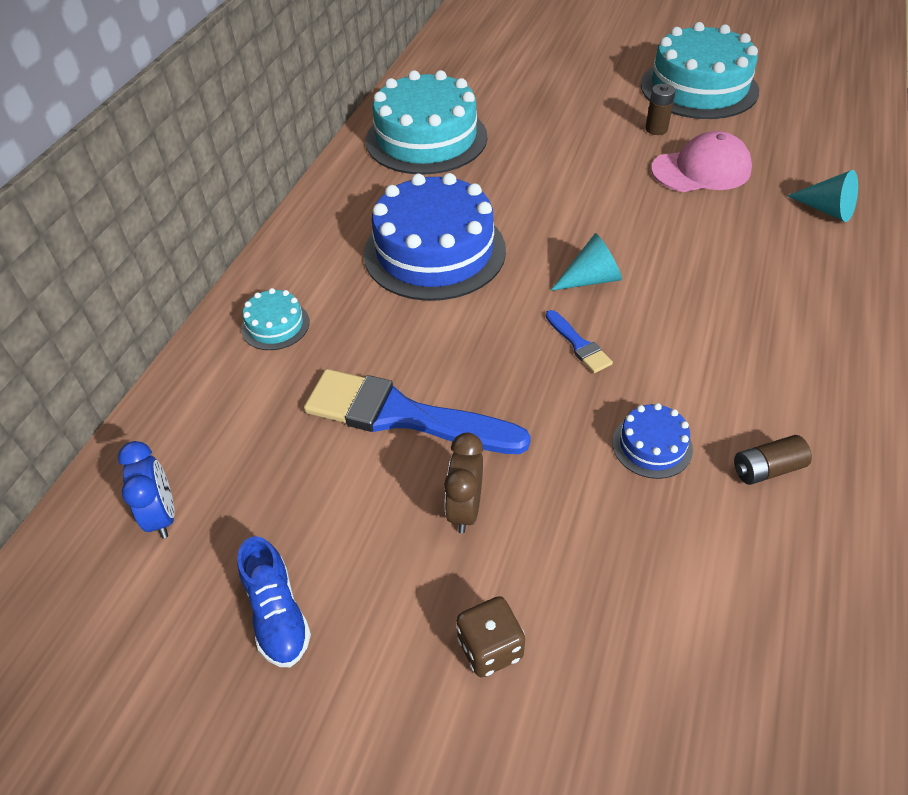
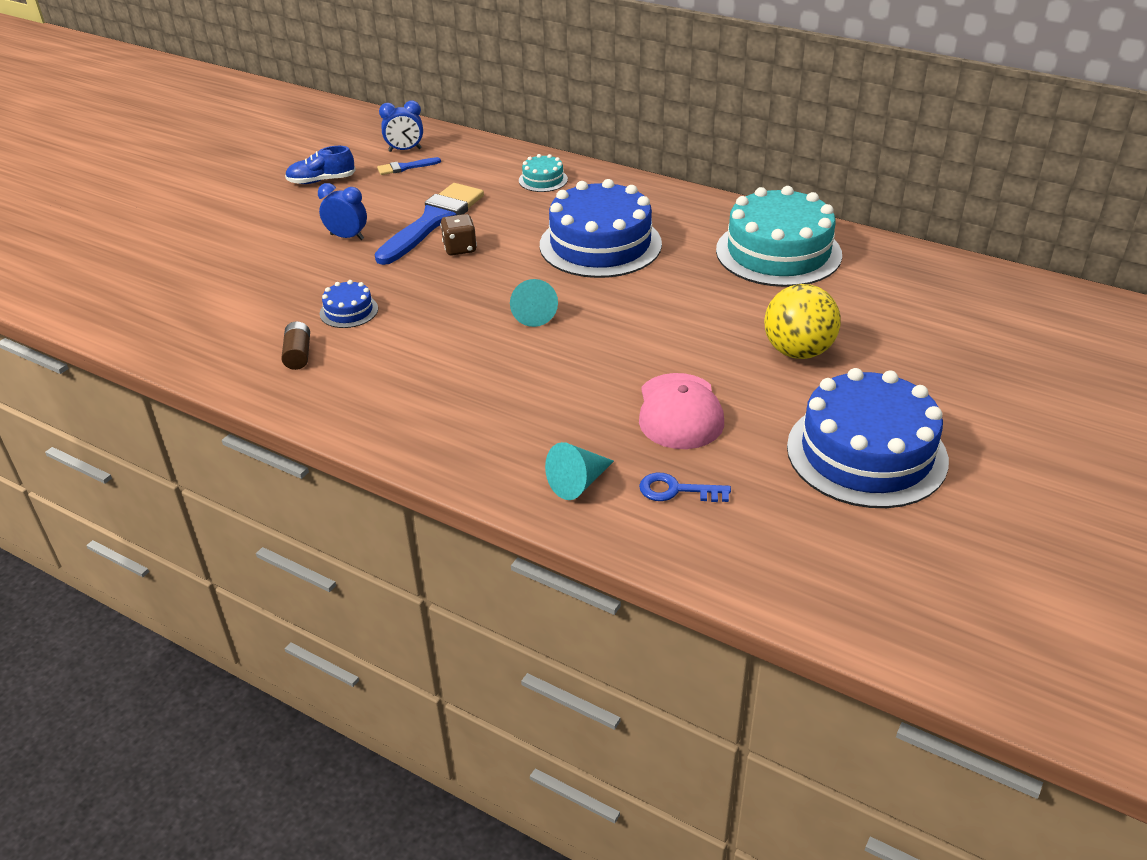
camera: 100 degrees right, 10 degrees down
brown clock [444,433,483,533] -> blue clock [318,183,367,240]
brown dice [456,596,525,677] -> brown dice moved to [440,214,477,255]
blue brush [546,310,613,373] -> blue brush moved to [377,157,441,175]
turquoise cake [641,22,759,119] -> blue cake [787,368,949,508]
brown battery [645,84,676,135] -> none
none -> blue key [639,473,731,502]
none -> yellow ball [764,284,841,359]

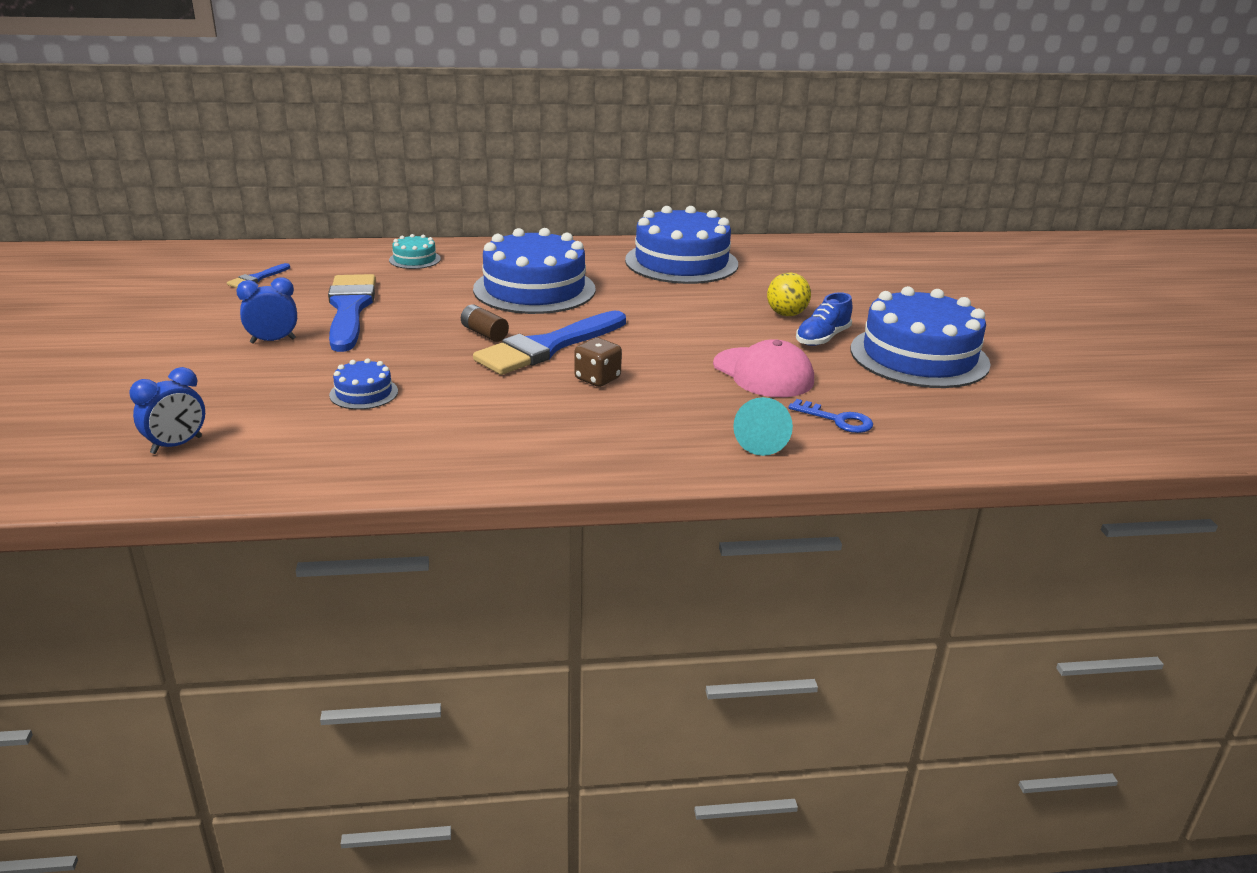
camera: 40 degrees left, 10 degrees down
brown battery [281,321,310,370] -> brown battery moved to [461,304,509,342]
blue shoe [285,146,356,184] -> blue shoe moved to [796,292,852,346]
blue clock [379,101,423,152] -> blue clock moved to [129,367,205,454]
brown dice [440,214,477,255] -> brown dice moved to [574,338,622,387]
turquoise cone [510,279,558,327] -> blue brush [473,311,626,375]
blue key [639,473,731,502] -> blue key turned 120 degrees counterclockwise [788,399,873,433]
turquoise cake [716,186,842,287] -> blue cake [625,206,738,284]
yellow ball [764,284,841,359] -> yellow ball [767,273,811,316], size x0.66

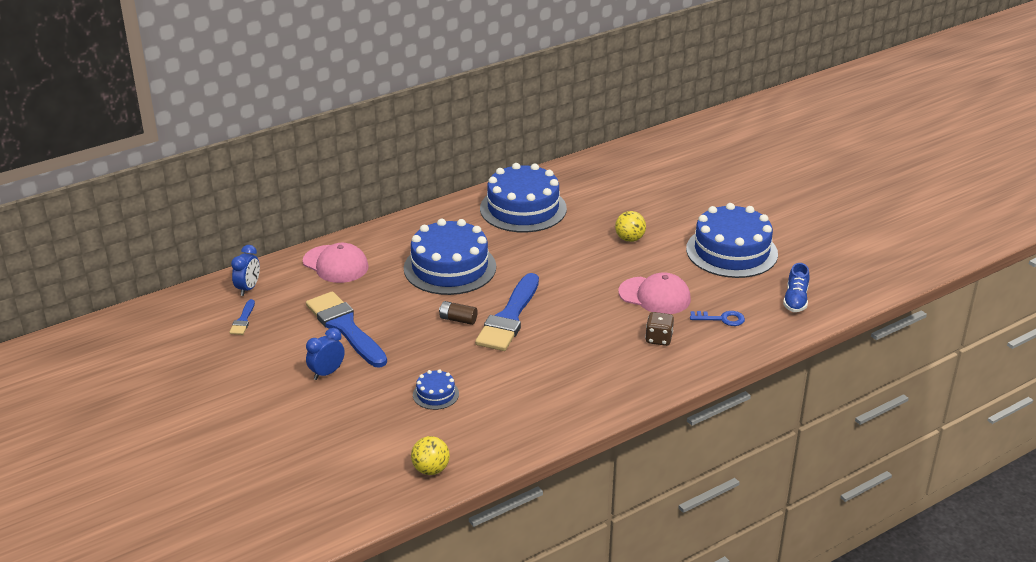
camera: 25 degrees left, 5 degrees up
blue clock [129,367,205,454] -> blue clock moved to [231,245,260,296]
turquoise cake [389,234,441,269] -> pink cap [303,243,369,283]
brown dice [574,338,622,387] -> brown dice moved to [645,312,674,346]
turquoise cone [733,397,793,456] -> none
blue shoe [796,292,852,346] -> blue shoe moved to [783,263,810,312]
none -> yellow ball [411,436,450,475]

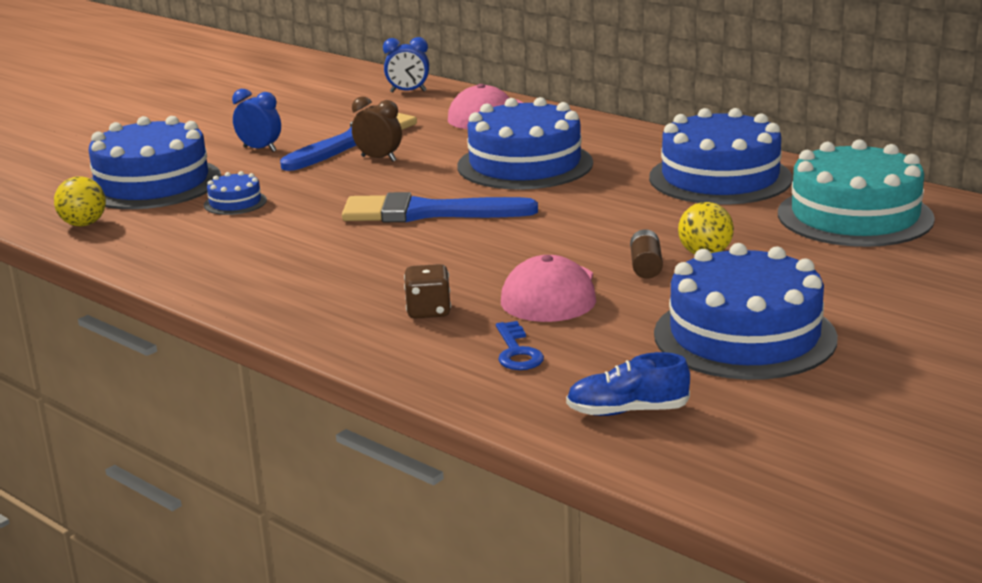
camera: 75 degrees right, 10 degrees down
blue brush [229,299,255,335] -> none
brown battery [439,301,478,325] -> brown battery moved to [630,229,663,279]
none -> blue cake [89,116,221,209]
none -> brown clock [352,96,402,162]
none -> turquoise cake [778,139,935,247]

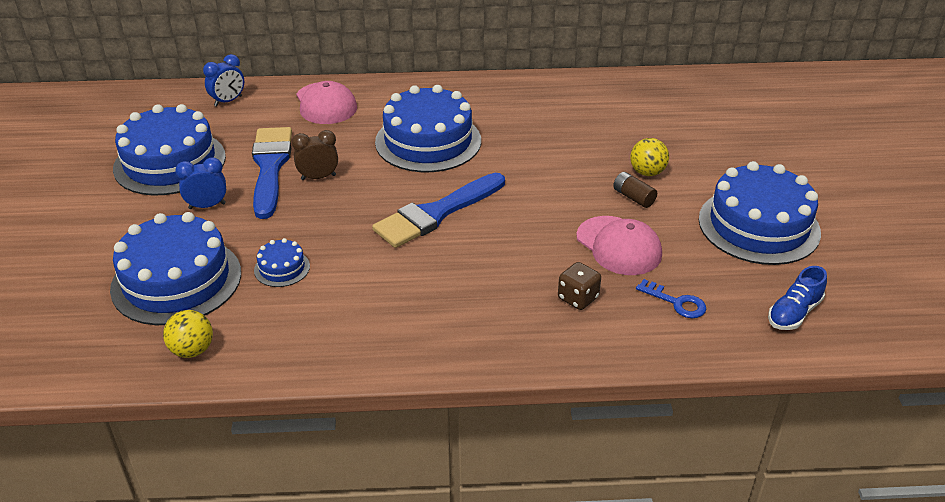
camera: 45 degrees left, 15 degrees up
blue cake [649,108,793,205] -> blue cake moved to [113,104,226,196]
turquoise cake [778,139,935,247] -> none

